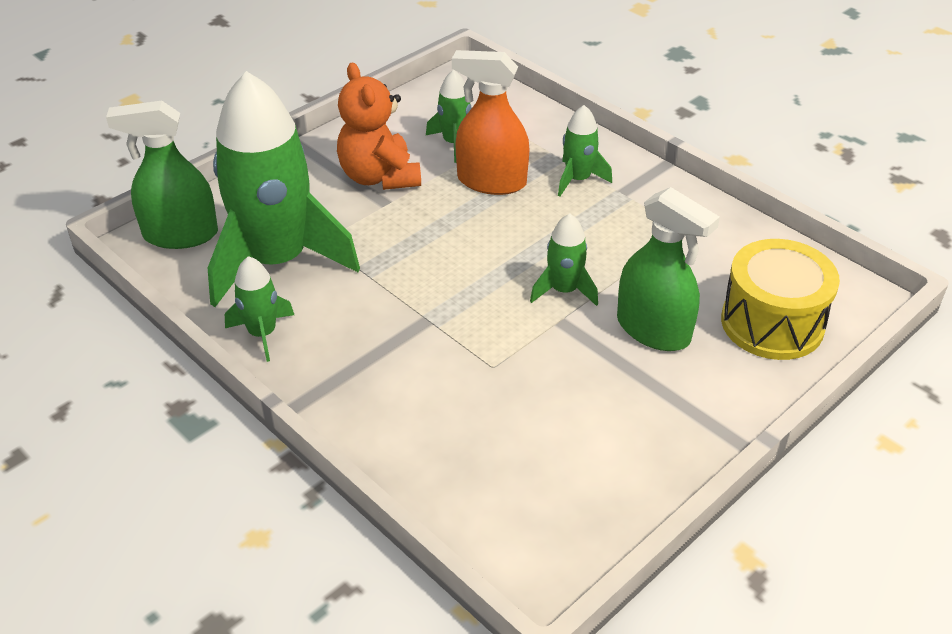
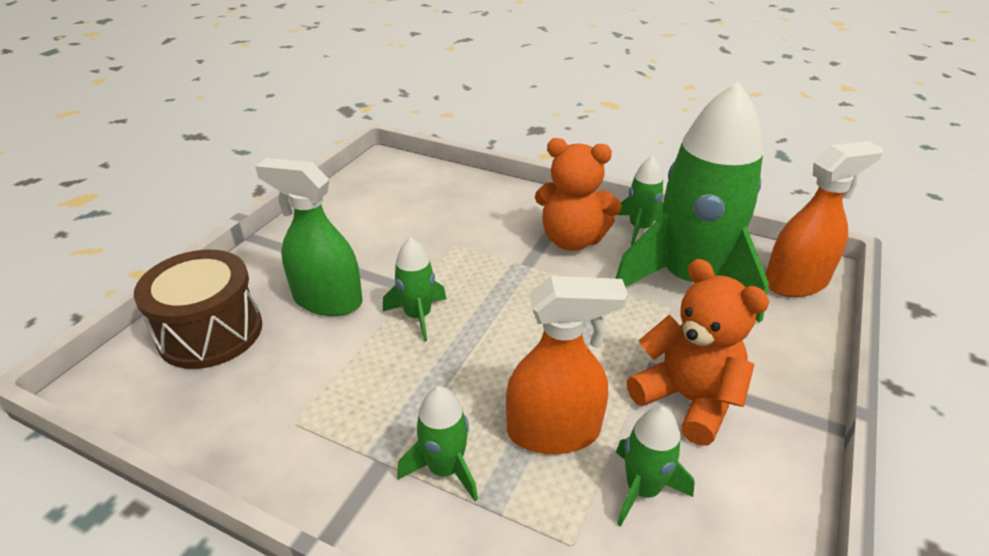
camera: 160 degrees right, 5 degrees down
green spray bottle [106,101,218,249] -> orange spray bottle [765,141,883,297]
yellow drum [721,239,840,360] -> brown drum [134,250,262,369]
none -> orange teddy bear [535,138,622,251]

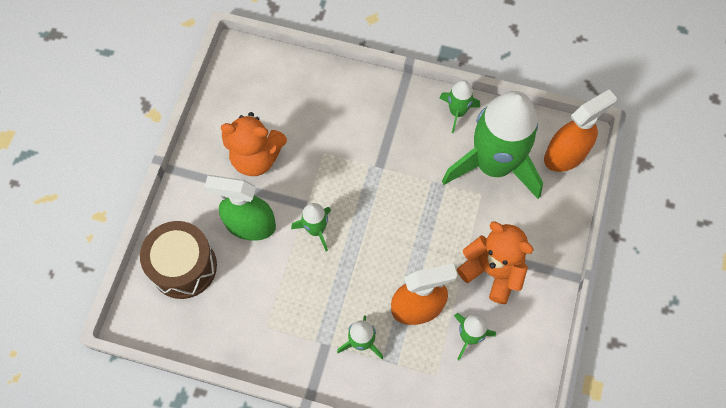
camera: 10 degrees left, 30 degrees up
orange teddy bear [535,138,622,251] -> orange teddy bear moved to [221,112,287,176]

